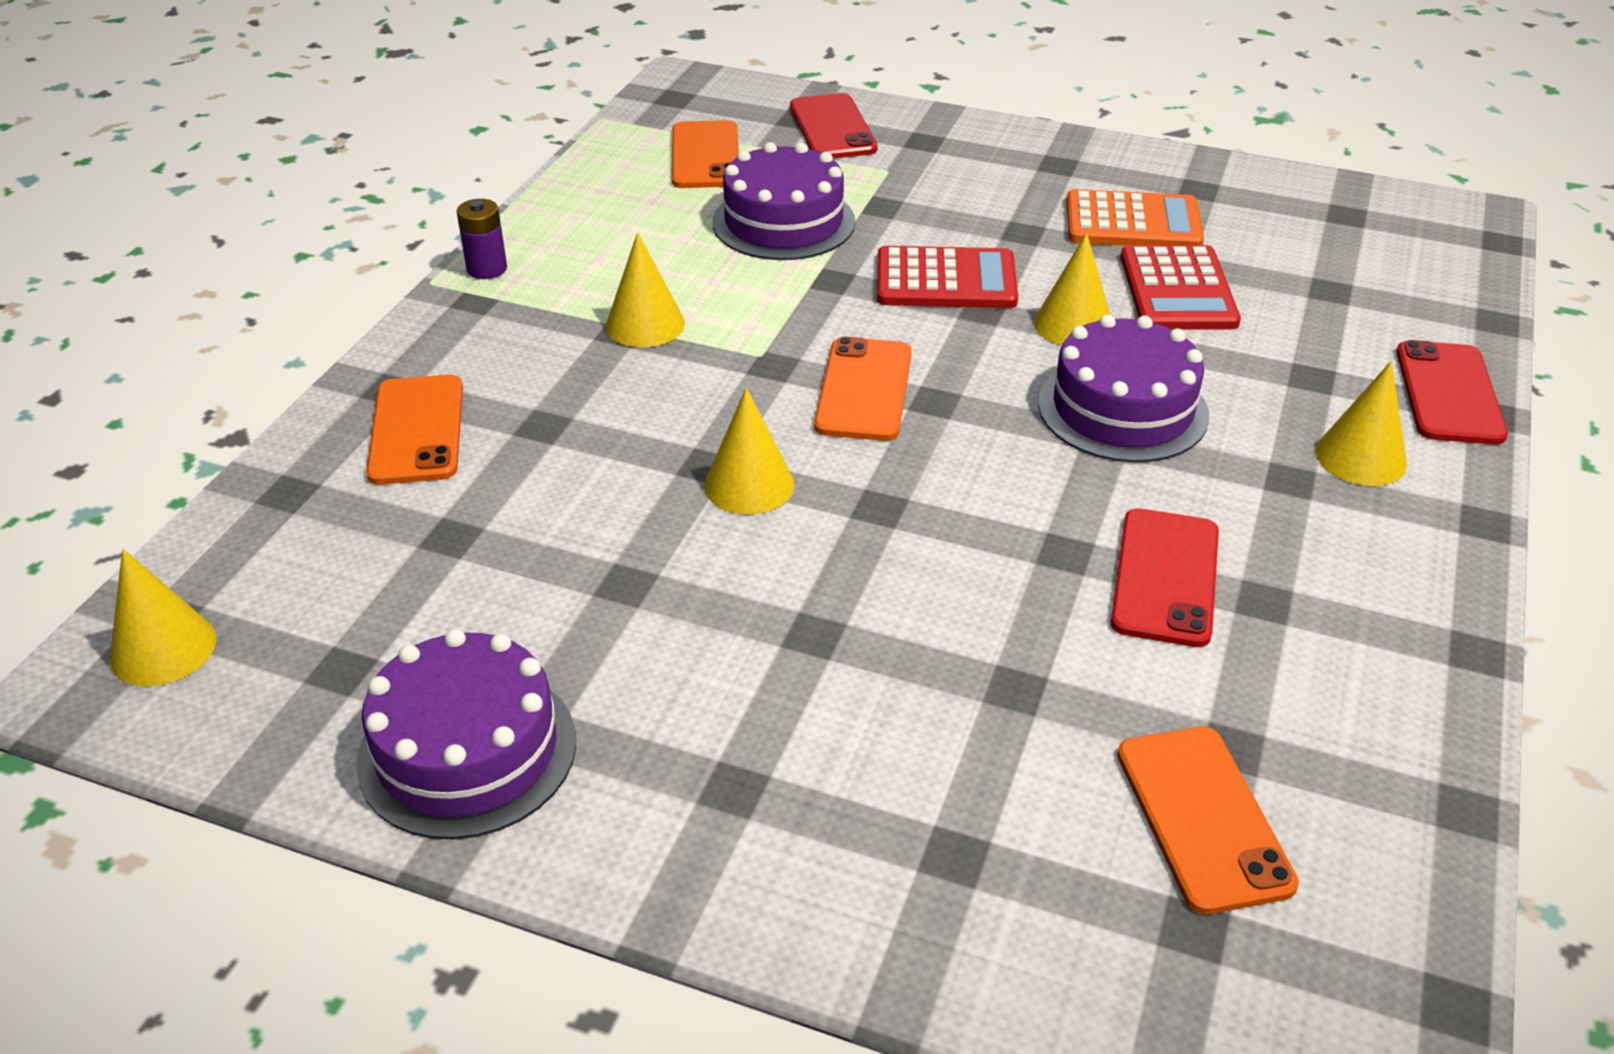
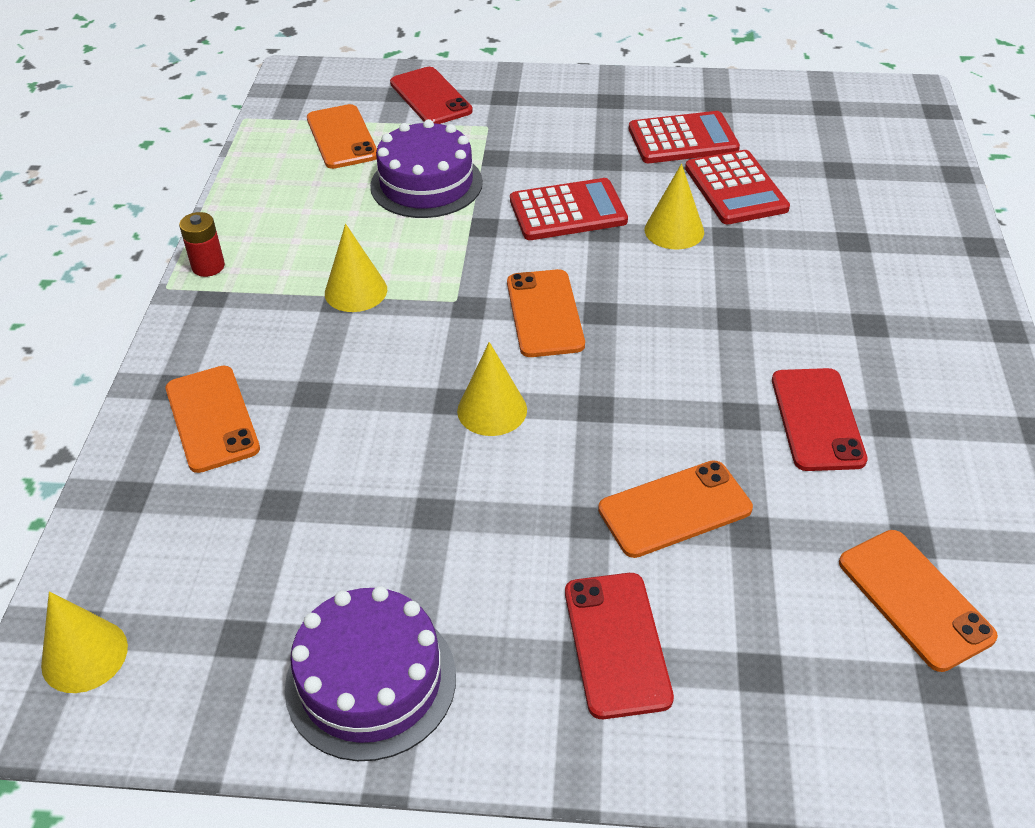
camera: 15 degrees left, 5 degrees up
purple battery [457,199,507,279] -> red battery [179,212,225,277]
purple cake [1038,315,1209,463] -> none
orange calculator [1066,189,1204,246] -> red calculator [629,111,740,163]
yellow cone [1316,361,1407,486] -> none
red phone [1396,340,1508,445] -> red phone moved to [565,573,674,719]
none -> orange phone [598,460,753,558]

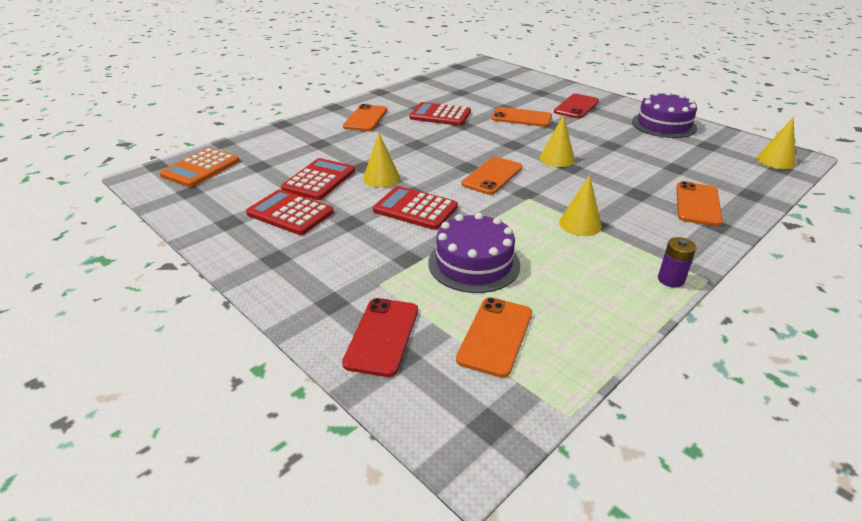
camera: 140 degrees left, 10 degrees down
red battery [179,212,225,277] -> purple battery [658,237,696,288]
red phone [772,368,868,471] -> red calculator [409,102,471,126]
orange phone [839,530,998,672] -> orange phone moved to [343,104,387,131]
none -> orange calculator [160,148,239,187]

